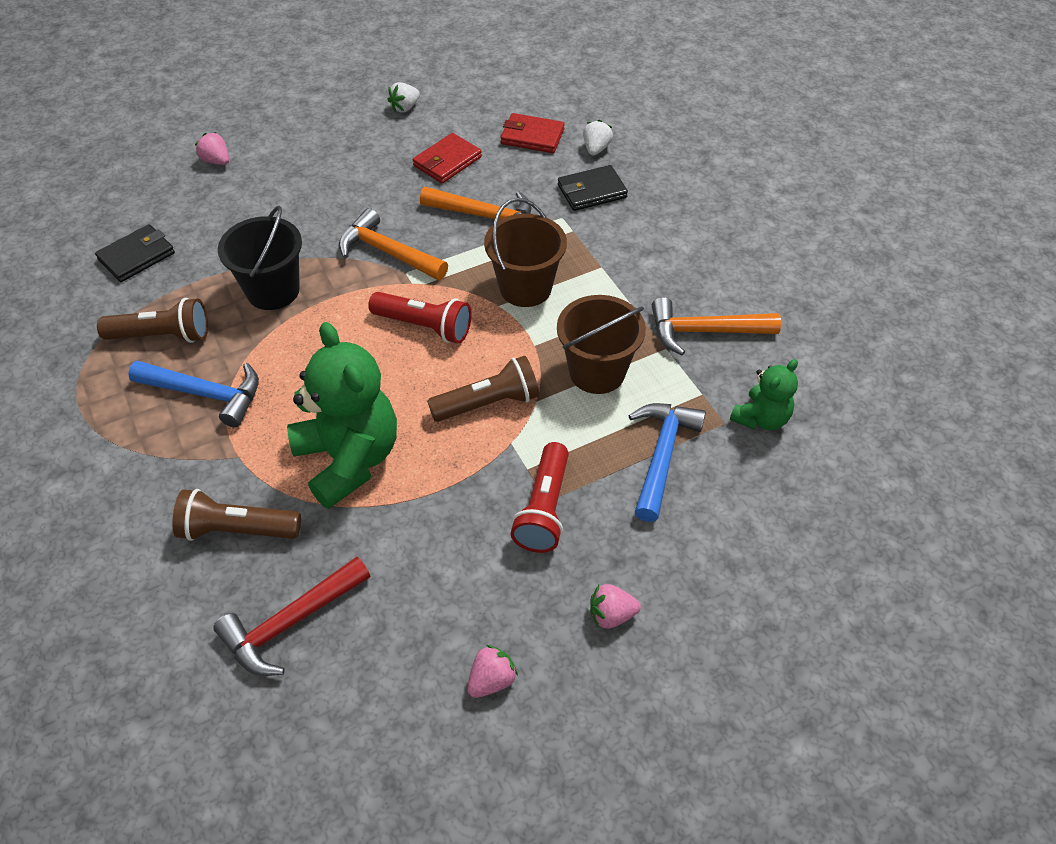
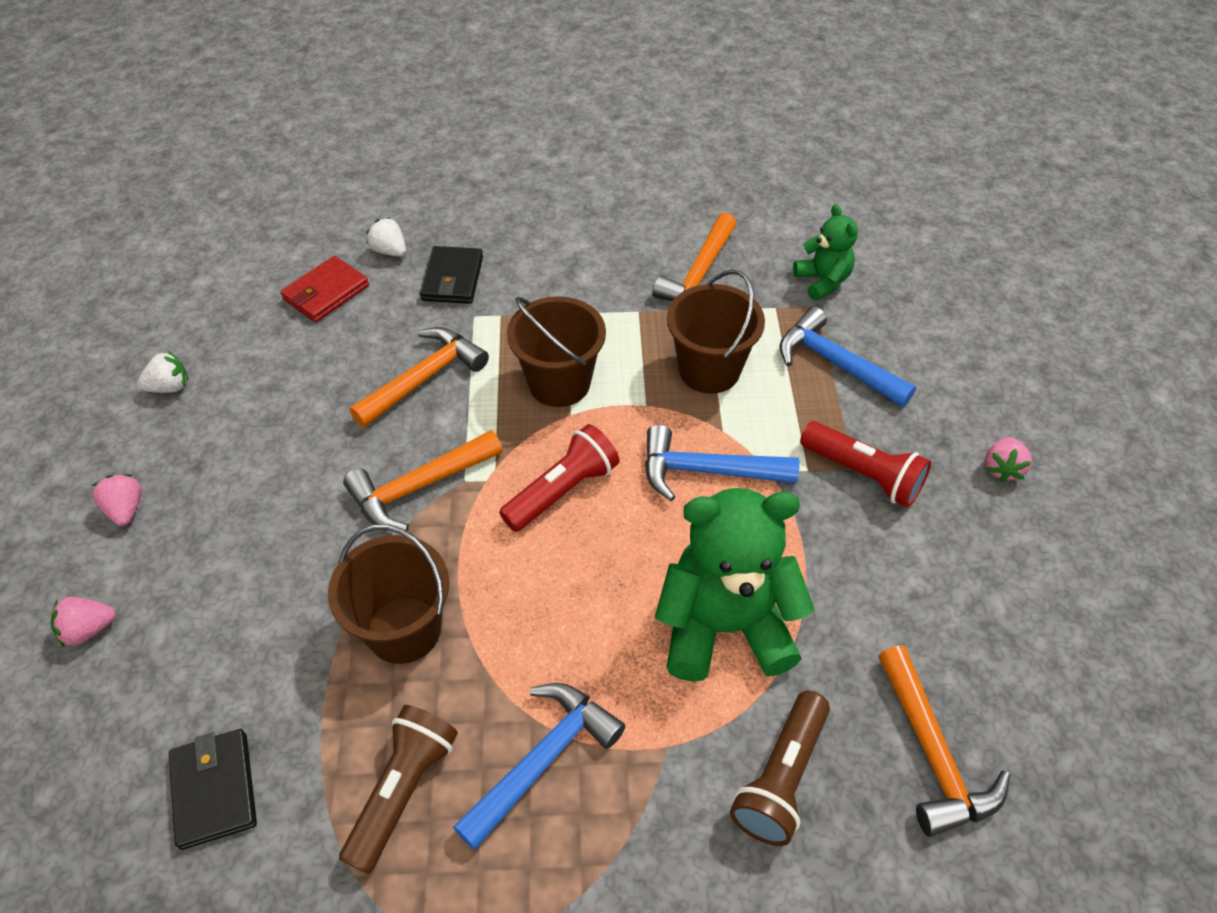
camera: 65 degrees left, 0 degrees up
red hammer [213,557,370,676] -> orange hammer [878,645,1010,837]
black bucket [218,205,302,310] -> brown bucket [328,524,449,664]
white strawberry [388,82,420,113] -> white strawberry turned 90 degrees counterclockwise [137,351,188,393]
red wallet [413,133,482,183] -> none
brown flashlight [427,356,539,422] -> blue hammer [645,425,800,501]
pink strawberry [467,645,518,698] -> pink strawberry moved to [92,474,142,526]

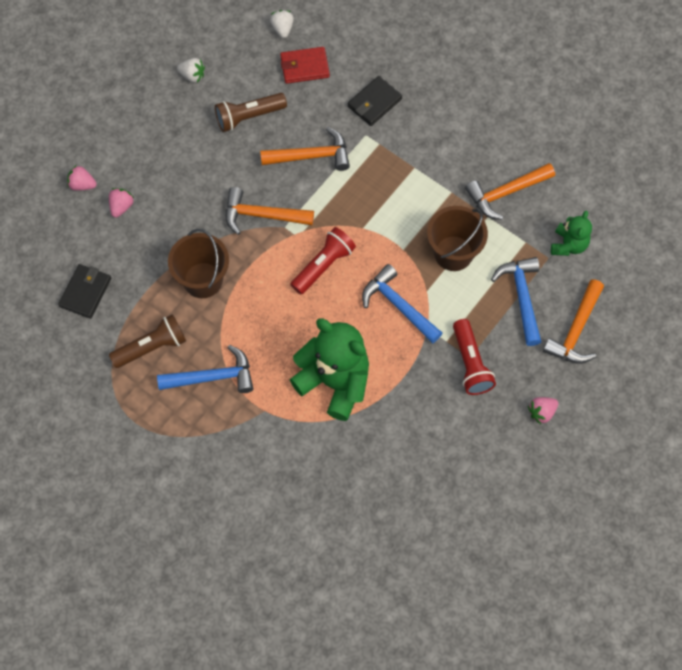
camera: 40 degrees right, 15 degrees up
pink strawberry [92,474,142,526] -> pink strawberry moved to [109,188,134,218]
white strawberry [366,217,406,256] -> white strawberry moved to [270,10,294,38]
red flashlight [499,424,619,532] -> red flashlight turned 45 degrees counterclockwise [291,227,356,294]
brown bucket [507,296,606,407] -> none
brown flashlight [730,690,830,846] -> brown flashlight moved to [215,93,287,132]
orange hammer [878,645,1010,837] -> orange hammer moved to [543,279,604,364]

